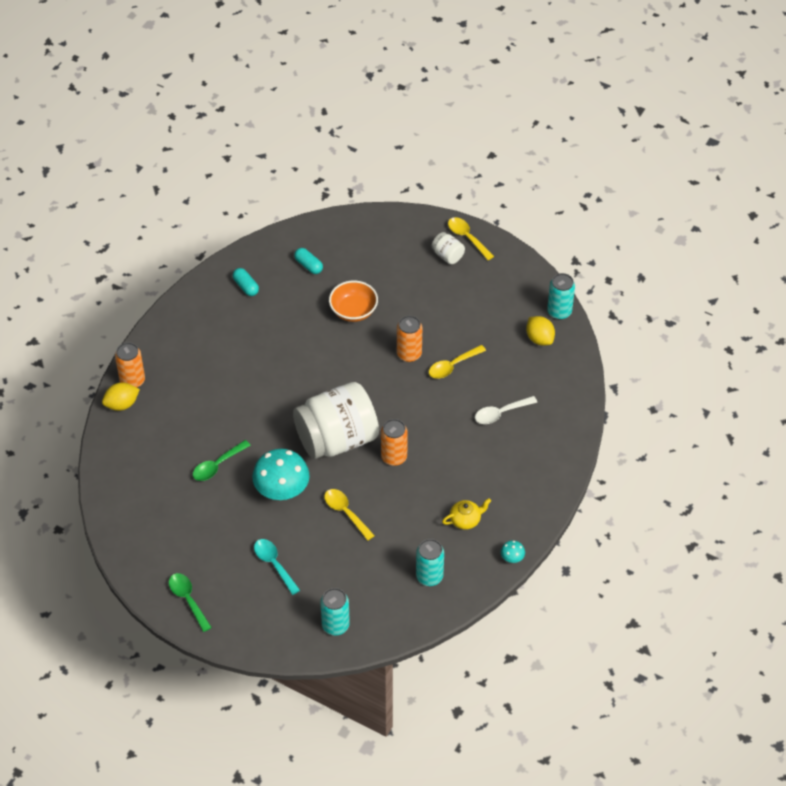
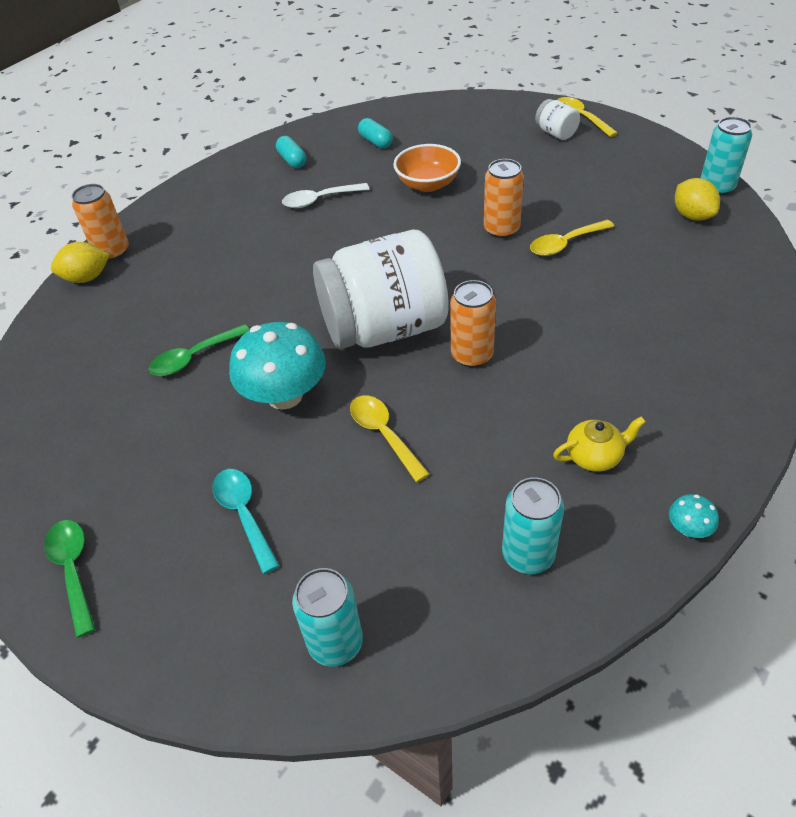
camera: 10 degrees right, 5 degrees down
white spoon [475,396,538,424] -> white spoon moved to [282,183,369,208]

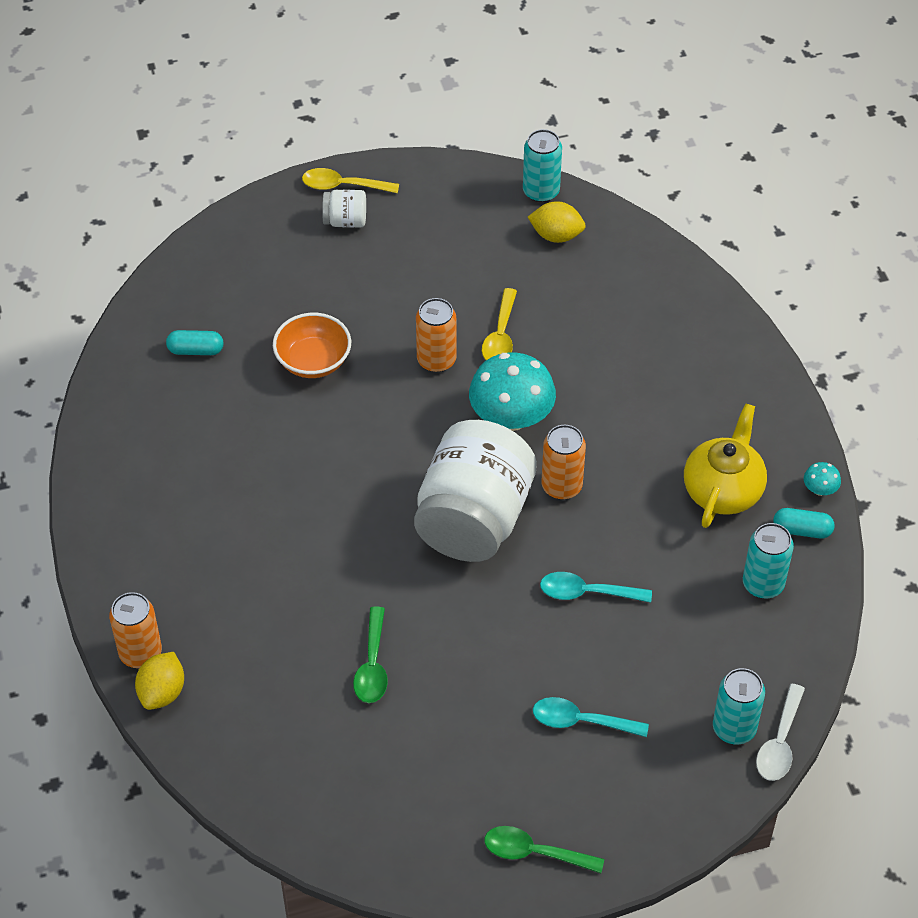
camera: 55 degrees left, 5 degrees up
turquoise mushroom [229,322,326,410] -> turquoise mushroom moved to [469,352,556,431]
turquoise capsule [276,136,306,168] -> turquoise capsule moved to [773,508,835,538]
white spoon [282,183,369,208] -> white spoon moved to [756,684,805,781]
yellow spoon [350,395,430,482] -> turquoise spoon [540,572,652,603]
yellow teapot [553,416,646,472] -> yellow teapot [684,404,767,528], size x1.71

